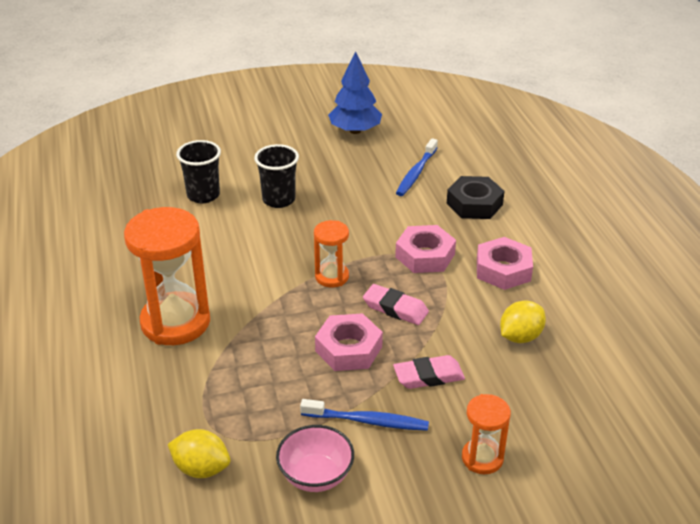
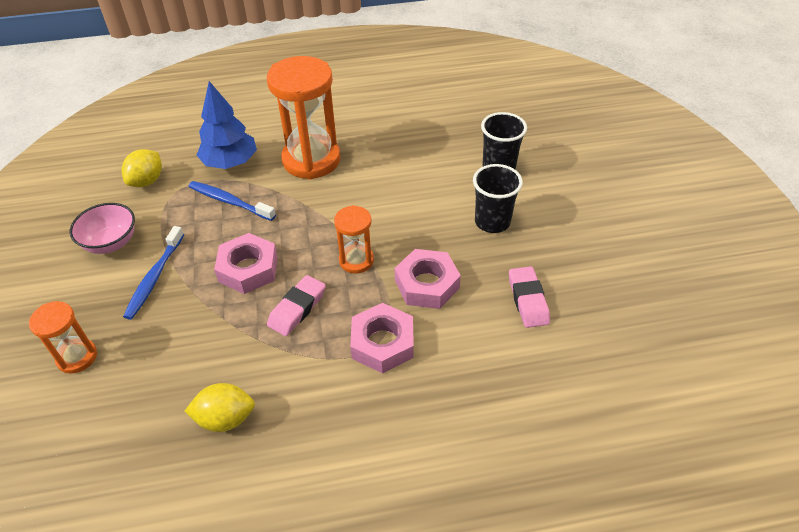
camera: 95 degrees right, 10 degrees up
blue tree [328,51,382,134] -> blue tree moved to [197,81,257,169]
pink eraser [393,355,465,389] -> pink eraser moved to [509,266,550,328]
blue toothbrush [396,138,438,196] -> blue toothbrush moved to [189,181,276,221]
black nut [447,176,504,219] -> none
pink nut [477,237,533,290] -> pink nut moved to [395,249,461,309]
yellow lemon [500,301,546,343] -> yellow lemon turned 60 degrees counterclockwise [185,383,255,432]

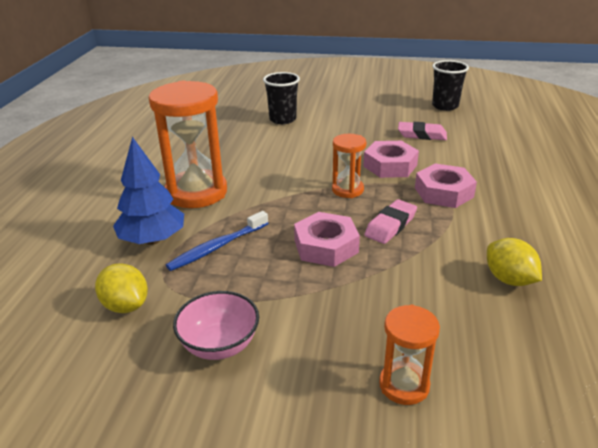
camera: 70 degrees left, 15 degrees down
blue toothbrush [123,226,184,320] -> none
yellow lemon [185,383,255,432] -> yellow lemon turned 45 degrees counterclockwise [487,238,542,286]
pink eraser [267,275,326,336] -> pink eraser turned 75 degrees clockwise [364,199,417,244]
black cup [473,164,523,233] -> black cup moved to [432,60,469,111]

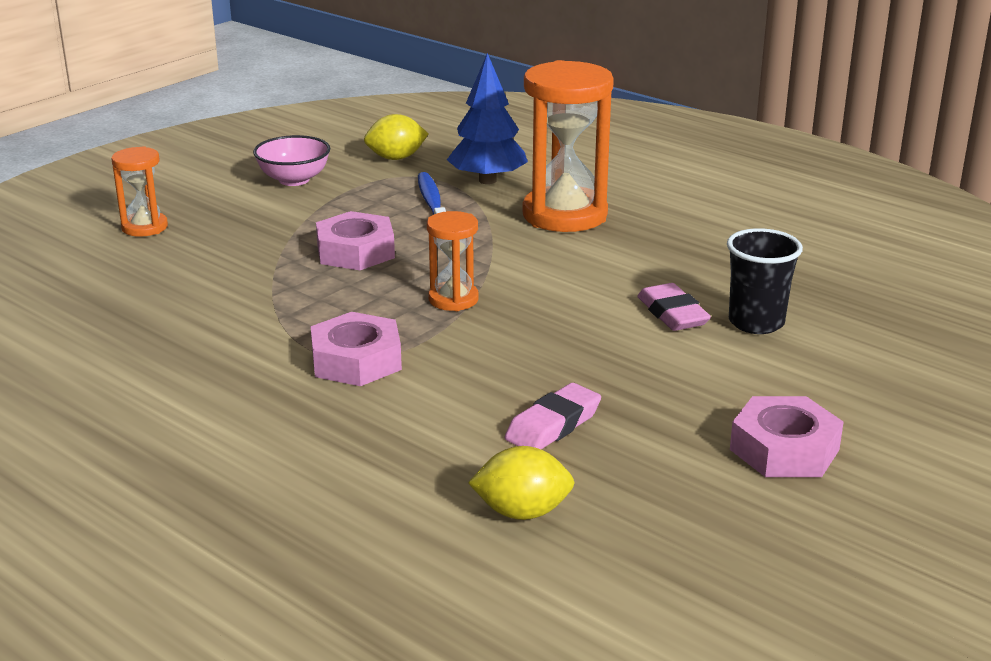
camera: 120 degrees right, 5 degrees down
pink nut [363,141,419,178] -> pink nut moved to [730,396,844,477]
pink eraser [364,199,417,244] -> pink eraser moved to [637,283,711,331]
black cup [432,60,469,111] -> none
yellow lemon [487,238,542,286] -> yellow lemon moved to [468,446,575,520]

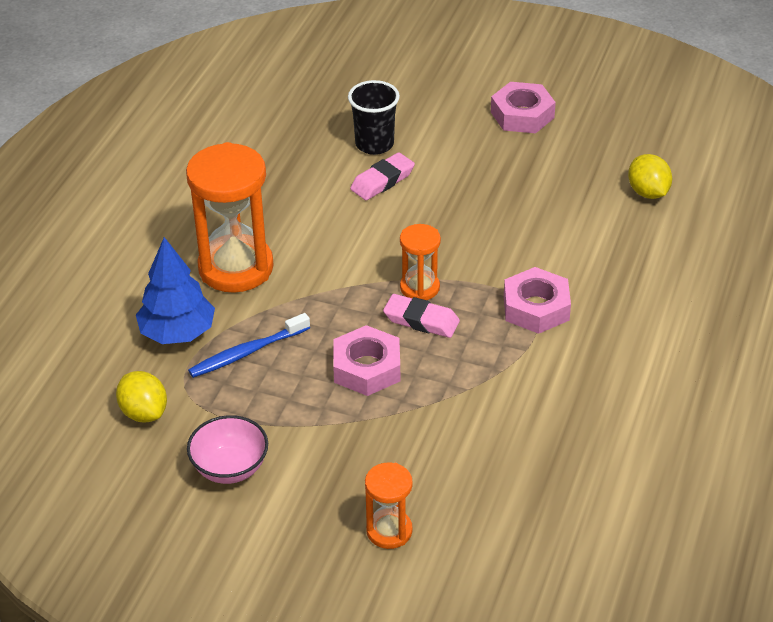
camera: 110 degrees left, 15 degrees up
pink eraser [505,383,601,449] -> pink eraser moved to [383,294,460,338]

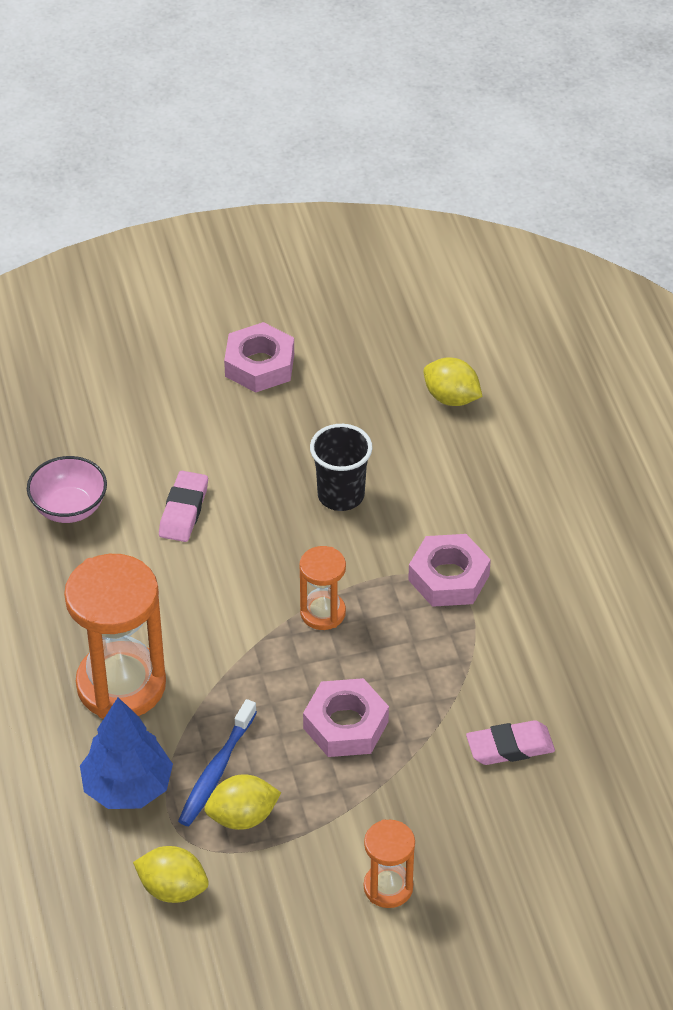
camera: 35 degrees left, 5 degrees up
pink bowl [187,415,268,484] -> pink bowl moved to [27,456,107,523]
black cup [348,80,400,155] -> black cup moved to [310,424,373,511]
orange hourglass [365,462,413,549] -> orange hourglass moved to [364,820,415,908]
pink eraser [383,294,460,338] -> pink eraser moved to [466,720,555,765]
none -> yellow lemon [205,774,281,830]

